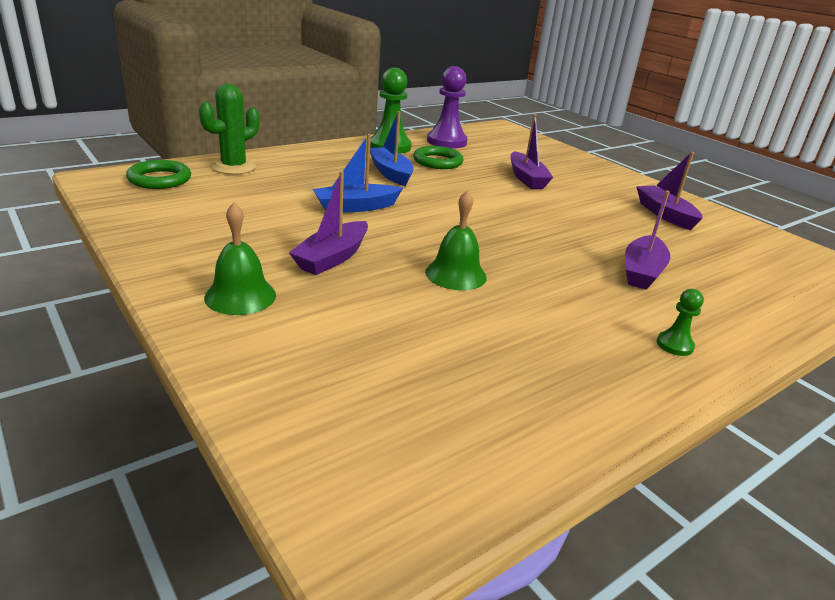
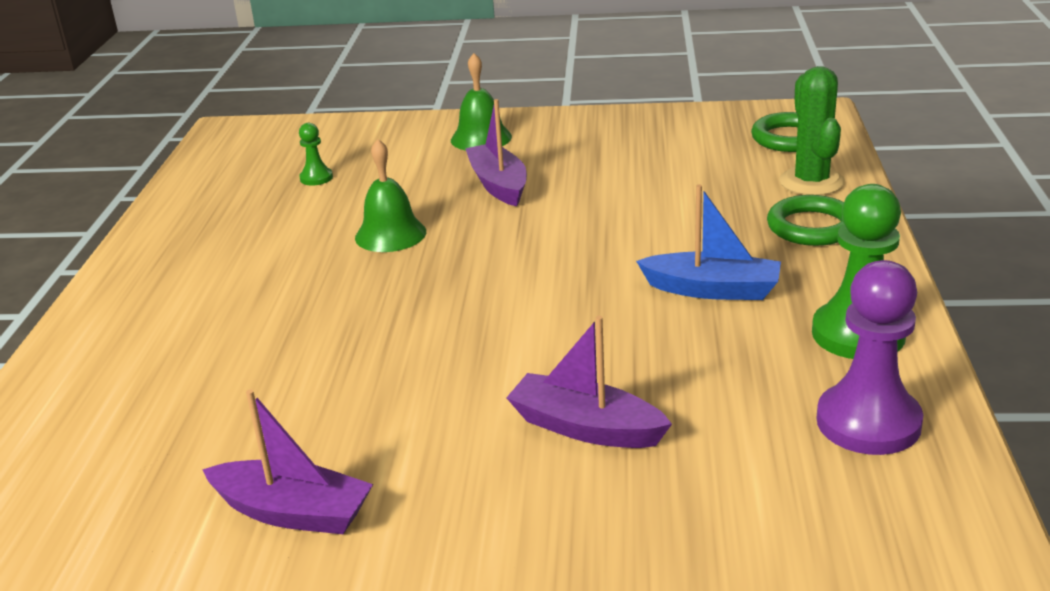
camera: 135 degrees right, 0 degrees up
blue boat [313,134,403,212] -> none
green ring [413,146,464,169] -> green ring moved to [767,195,844,246]
purple boat [625,190,670,290] -> none
green pawn [657,289,704,356] -> green pawn moved to [299,123,333,186]

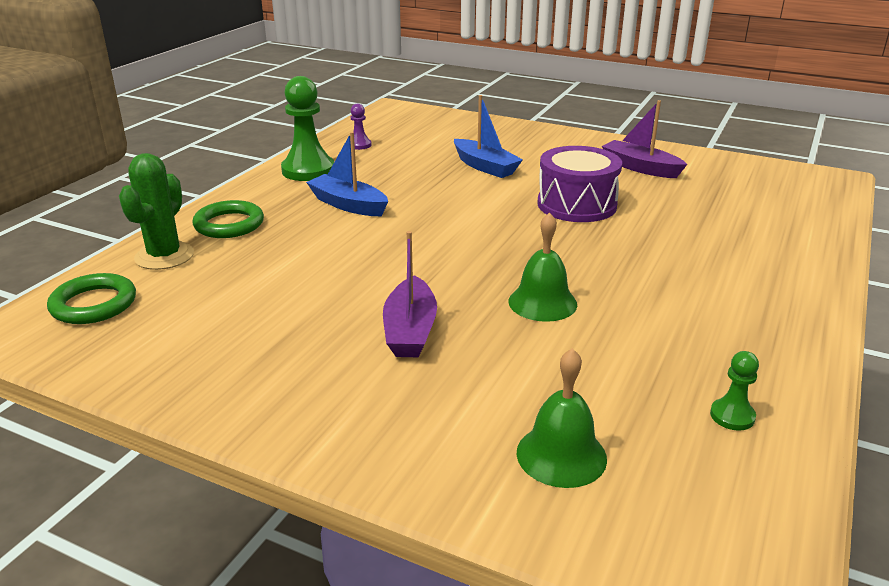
camera: 160 degrees left, 0 degrees up
green pawn [299,123,333,186] -> green pawn moved to [710,351,759,430]
green bell [451,53,512,150] -> green bell moved to [517,348,607,488]
purple boat [506,316,672,448] -> blue boat [454,95,523,178]
purple pawn [817,260,923,455] -> purple pawn [351,104,371,150], size x0.48
none -> purple drum [537,146,622,222]

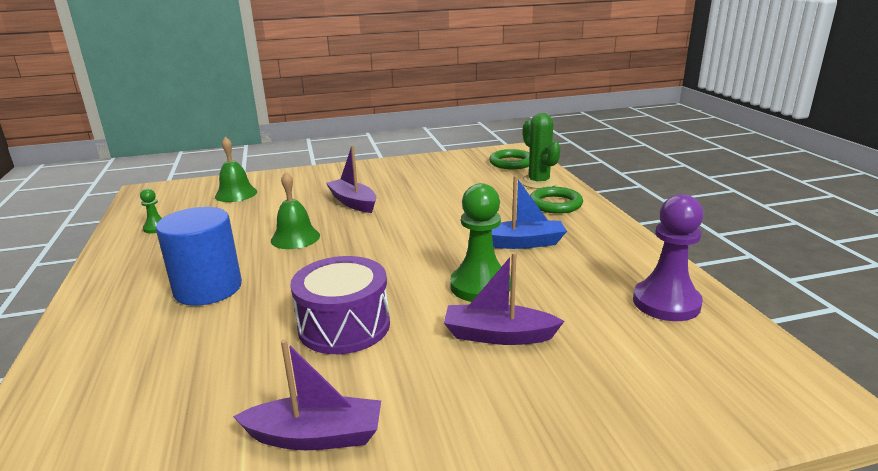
camera: 140 degrees right, 5 degrees down
green pawn [281,76,334,181] -> green pawn moved to [450,183,511,302]
purple pawn [351,104,371,150] -> purple pawn [633,194,704,321], size x2.07
blue boat [454,95,523,178] -> purple boat [444,252,564,345]
none -> blue cylinder [156,207,242,306]

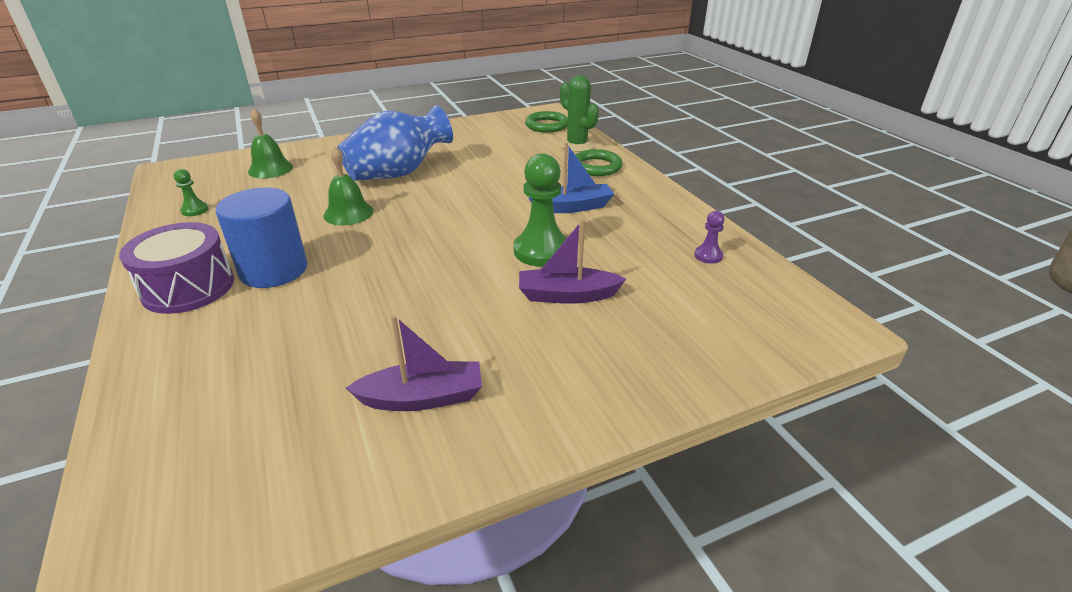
camera: 10 degrees left, 10 degrees up
purple drum [290,256,390,354] -> purple drum moved to [119,222,234,314]
purple boat [326,145,377,213] -> blue vase [337,105,453,181]
purple pawn [633,194,704,321] -> purple pawn [694,211,725,264], size x0.48

